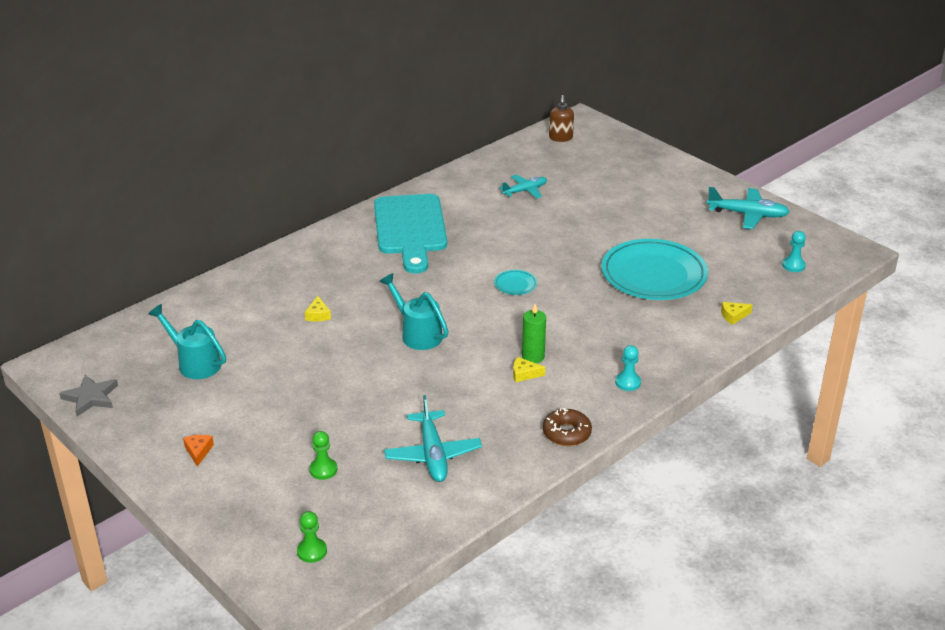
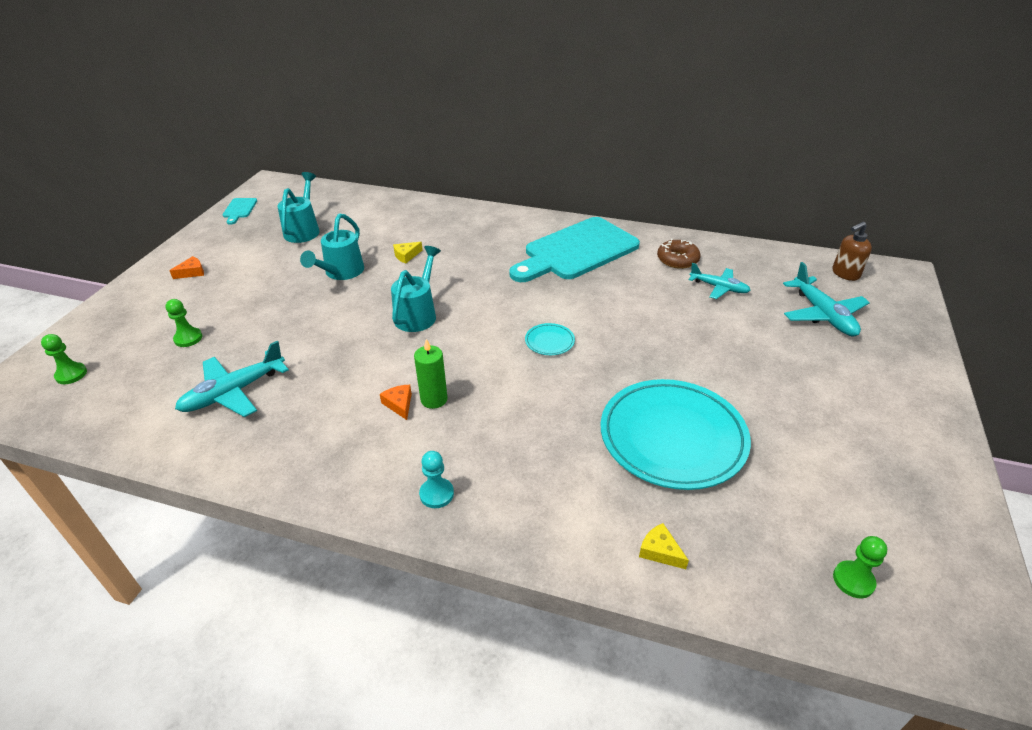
camera: 60 degrees right, 5 degrees up
grey star [59,375,118,416] -> turquoise cutting board [223,198,257,225]
yellow cheese [513,357,545,382] -> orange cheese [380,385,412,420]
brown donut [543,408,592,446] -> brown donut moved to [657,239,701,269]
turquoise plane [707,187,790,229] -> turquoise plane moved to [783,262,870,336]
turquoise pawn [782,231,806,272] -> green pawn [833,536,887,598]
none -> turquoise watering can [300,213,364,280]

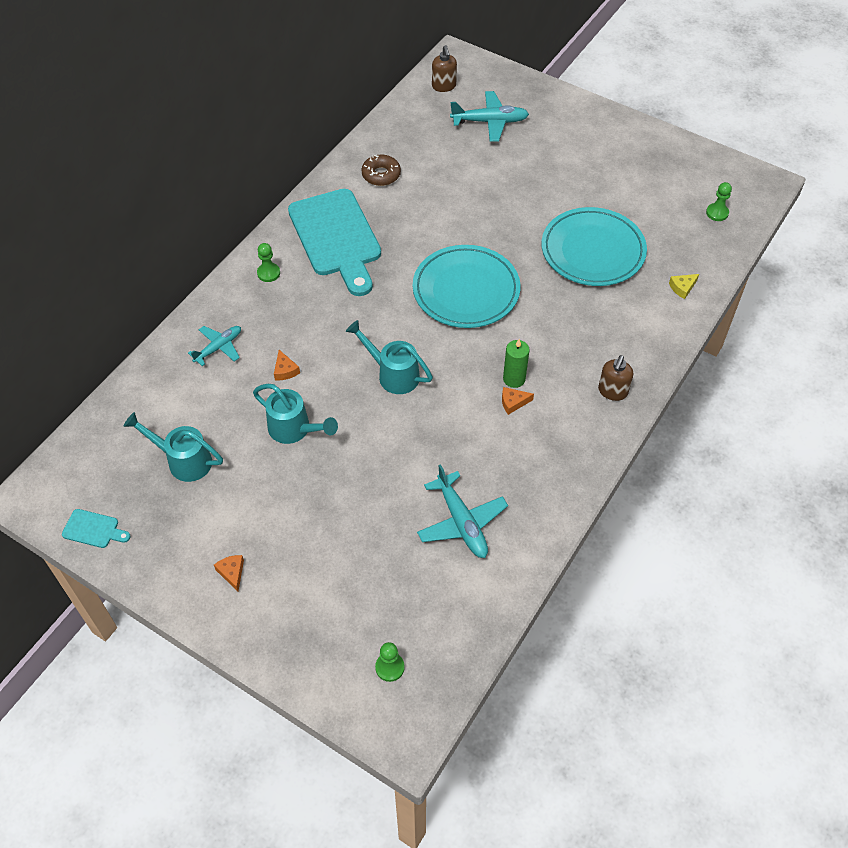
camera: 75 degrees left, 15 degrees up
green pawn [166,299,202,347] -> green pawn moved to [257,243,280,282]
yellow cheese [393,242,423,264] -> orange cheese [274,350,300,380]
turquoise pawn [419,451,454,508] -> brown soap dispenser [598,355,633,401]
turquoise plate [525,323,575,355] -> turquoise plate [413,245,520,328], size x2.48
turquoise plane [689,263,751,299] -> turquoise plane moved to [188,326,241,366]

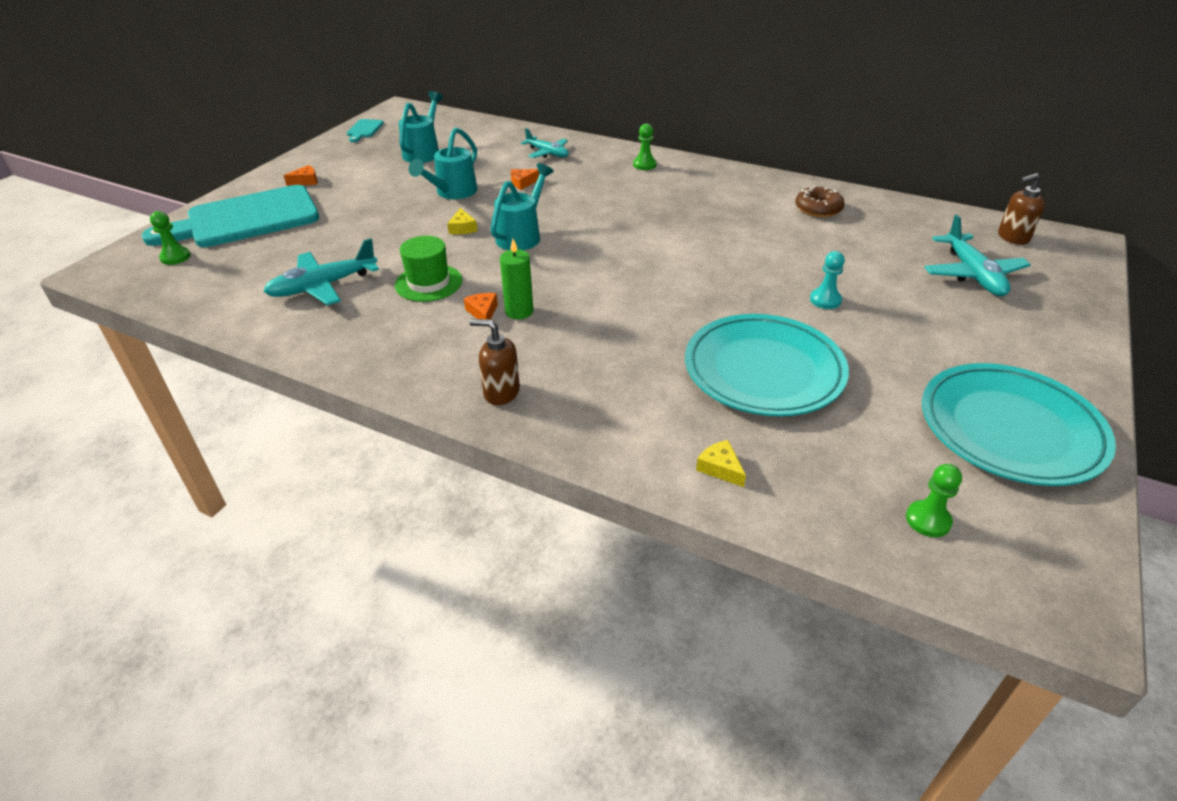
camera: 85 degrees right, 15 degrees down
turquoise cutting board [288,189,381,296] -> turquoise cutting board moved to [142,185,319,247]
turquoise plate [413,245,520,328] -> turquoise plate moved to [922,363,1116,486]
none -> green hat [395,236,462,302]
none -> yellow cheese [447,208,477,234]
none -> turquoise pawn [810,251,845,309]

